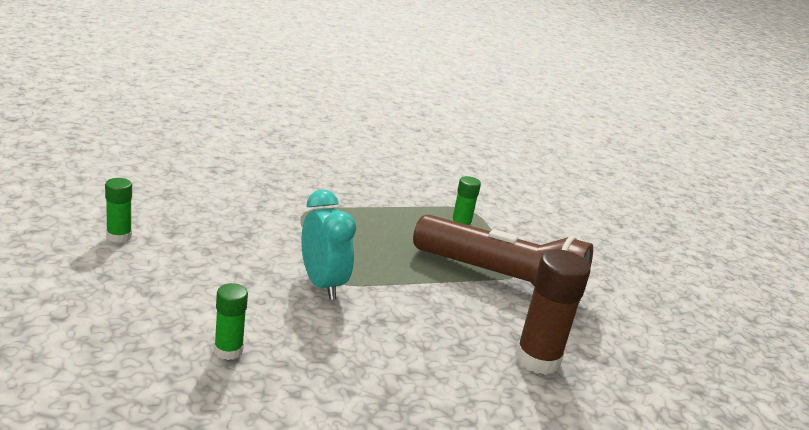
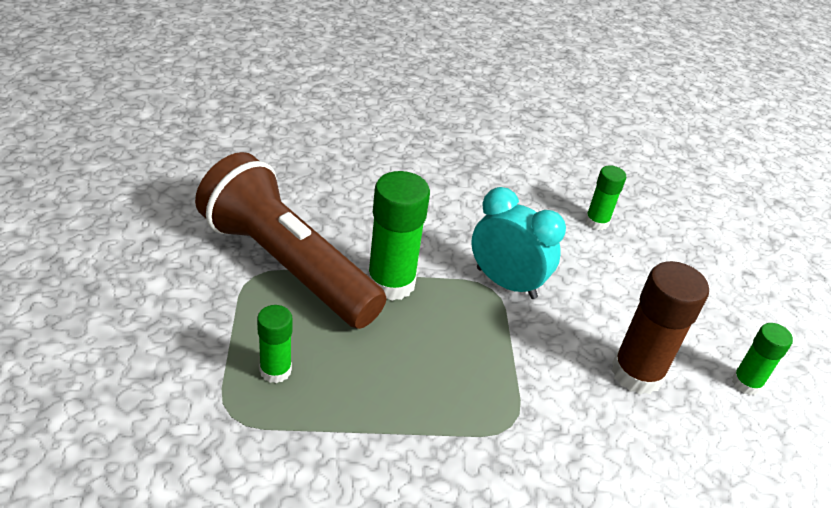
camera: 165 degrees left, 15 degrees up
turquoise clock [301,189,356,300] -> turquoise clock turned 135 degrees clockwise [471,187,566,299]
brown glue stick [515,249,591,375] -> brown glue stick moved to [611,261,709,395]
none -> green glue stick [367,171,430,301]

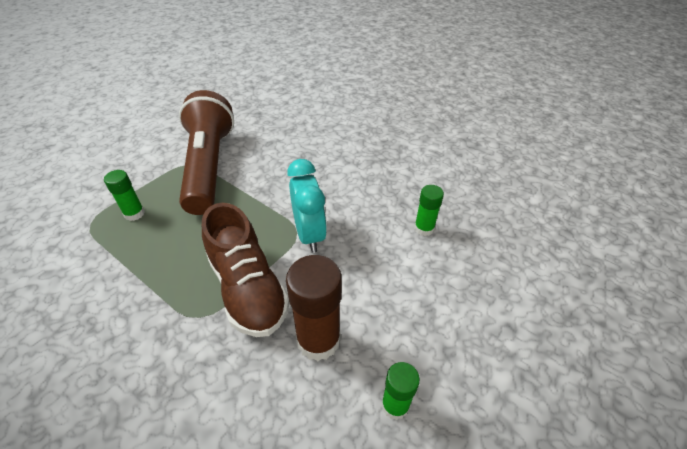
camera: 45 degrees right, 5 degrees up
green glue stick [367,171,430,301] -> none
none -> brown shoe [202,203,290,337]

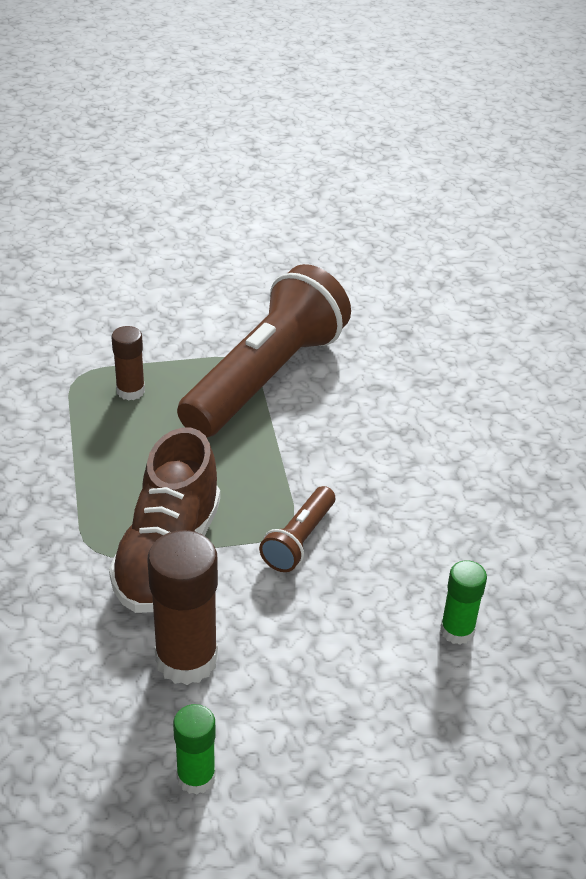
camera: 40 degrees right, 5 degrees down
green glue stick [104,170,145,221] -> brown glue stick [111,326,145,401]
turquoise clock [287,159,327,253] -> brown flashlight [259,486,335,572]

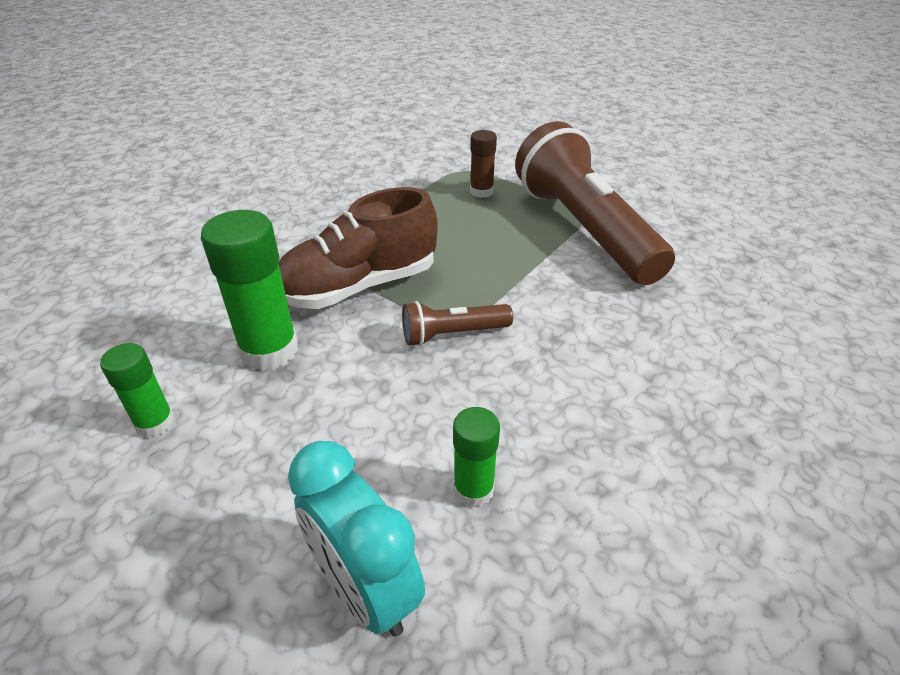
camera: 50 degrees right, 0 degrees up
brown glue stick [148,530,218,685] -> green glue stick [201,210,298,371]
brown flashlight [177,264,351,437] -> brown flashlight turned 105 degrees counterclockwise [515,121,675,285]
none -> turquoise clock [288,441,425,637]

